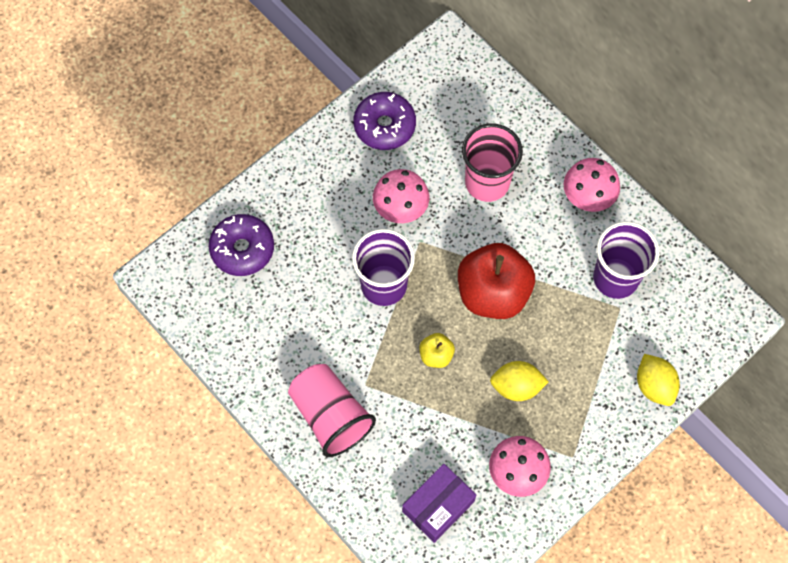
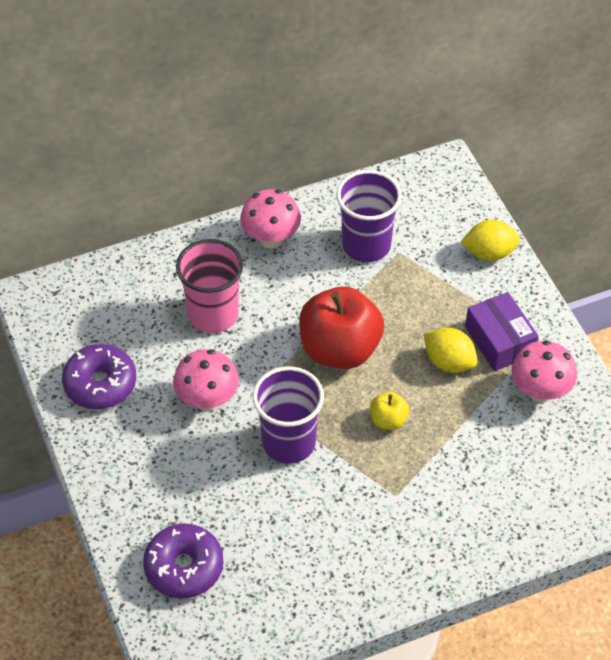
camera: 70 degrees left, 15 degrees down
pink cup [288,364,376,457] -> none
purple box [402,464,476,543] -> purple box moved to [465,292,539,371]
yellow lemon [490,361,549,401] -> yellow lemon turned 75 degrees counterclockwise [424,328,478,373]

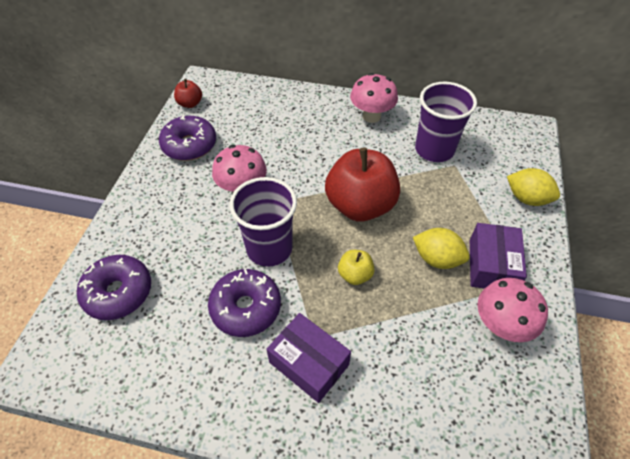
camera: 35 degrees right, 0 degrees up
pink cup [176,239,243,333] -> none
yellow lemon [424,328,478,373] -> yellow lemon turned 45 degrees counterclockwise [413,228,470,269]
none -> red apple [174,79,202,108]
none -> purple donut [208,269,281,337]
none -> purple box [267,313,351,403]

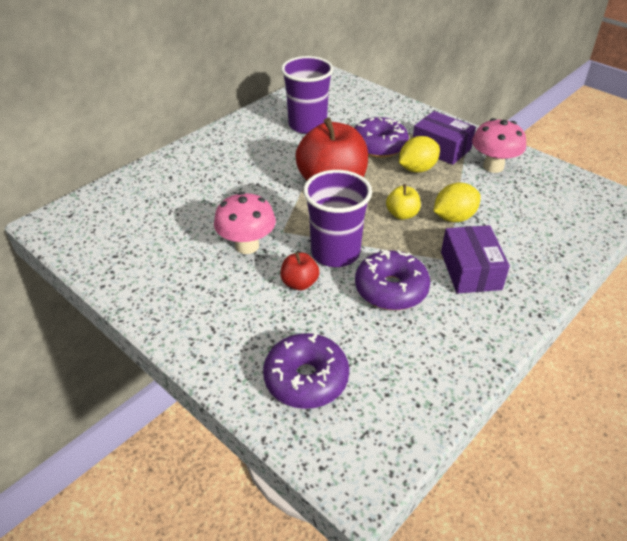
camera: 60 degrees left, 10 degrees down
purple donut [159,115,216,161] -> purple donut moved to [355,117,409,158]
red apple [174,79,202,108] -> red apple moved to [280,252,319,290]
purple box [267,313,351,403] -> purple box turned 75 degrees counterclockwise [441,225,510,294]
pink mushroom [350,73,398,123] -> none
yellow lemon [507,168,560,206] -> yellow lemon moved to [434,182,481,222]

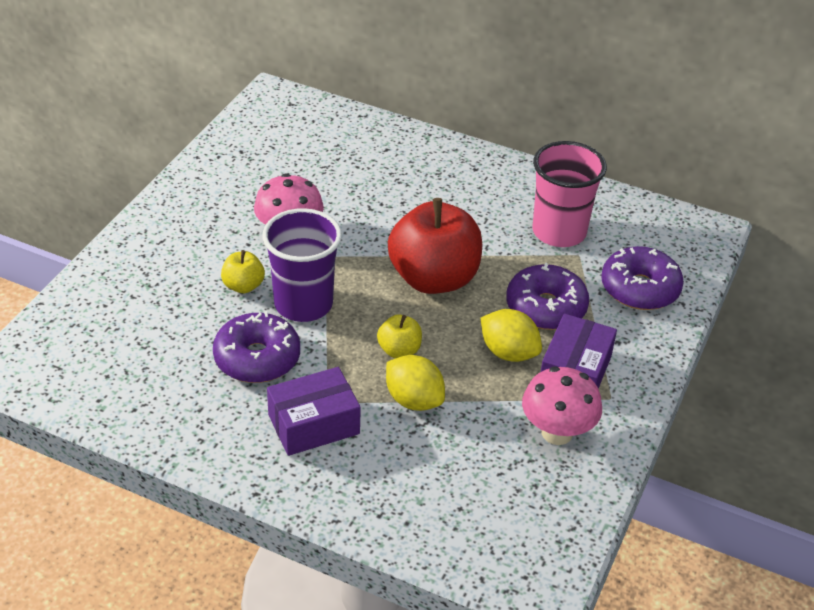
camera: 70 degrees right, 0 degrees up
purple donut [263,333,349,409] -> purple donut moved to [601,246,684,310]
red apple [280,252,319,290] -> yellow apple [221,250,265,293]
purple cup [281,56,334,134] -> pink cup [532,141,607,247]

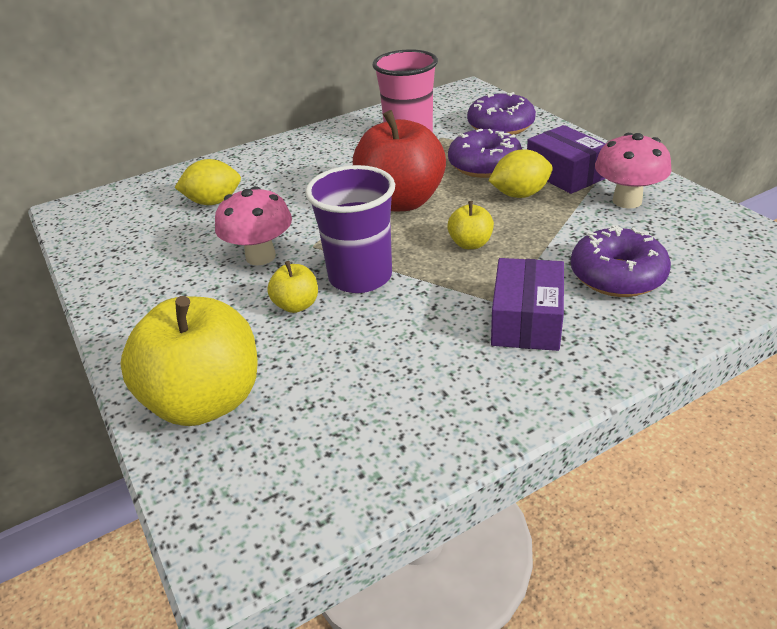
camera: 50 degrees left, 5 degrees down
purple donut [213,311,300,383] -> purple donut moved to [571,225,671,297]
yellow lemon [386,355,445,411] -> yellow lemon moved to [174,159,241,205]
none -> yellow apple [120,296,258,426]

